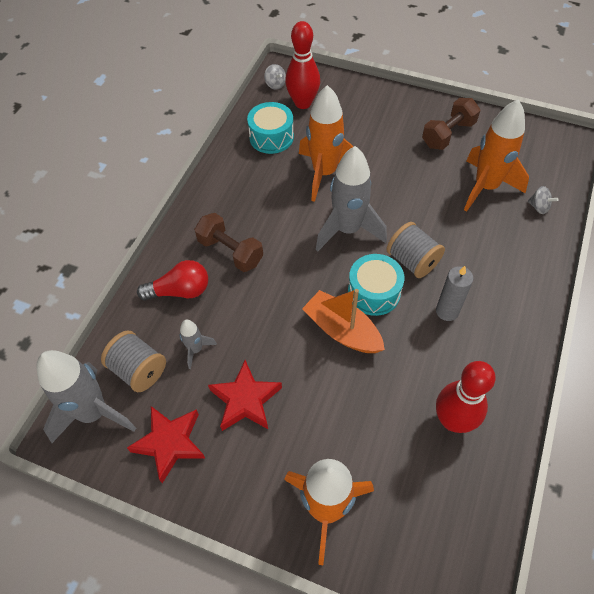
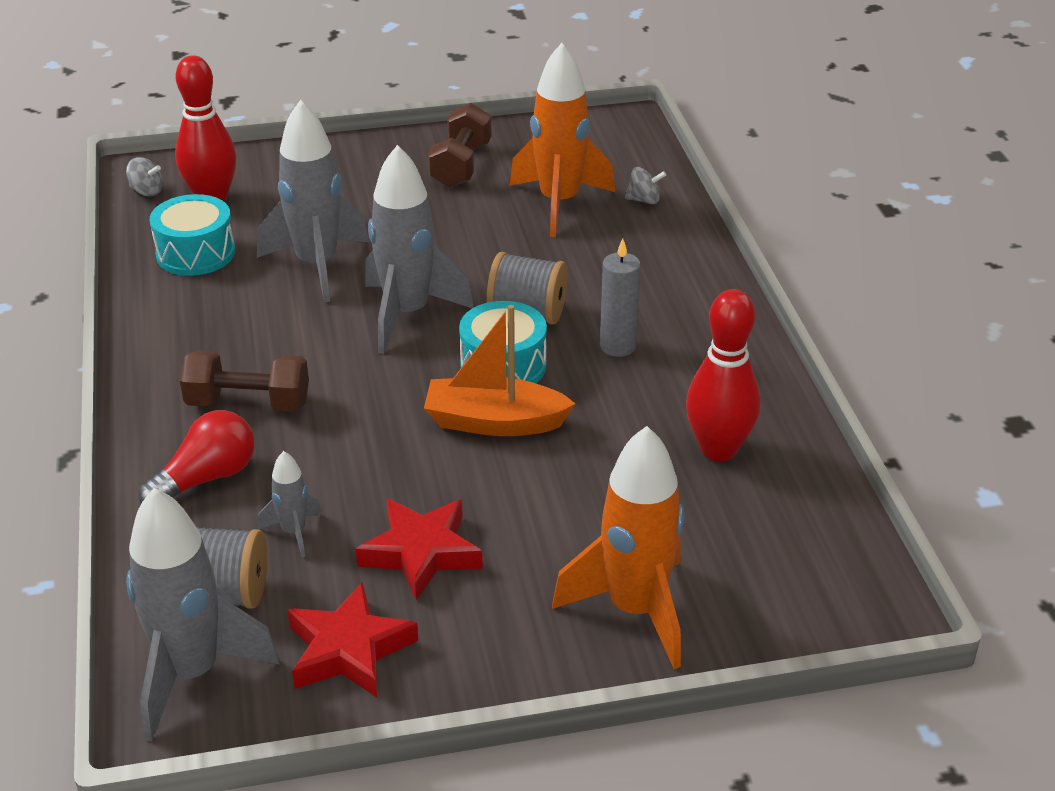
camera: 35 degrees left, 20 degrees down
orange rocket [299,85,354,202] -> grey rocket [257,100,369,303]

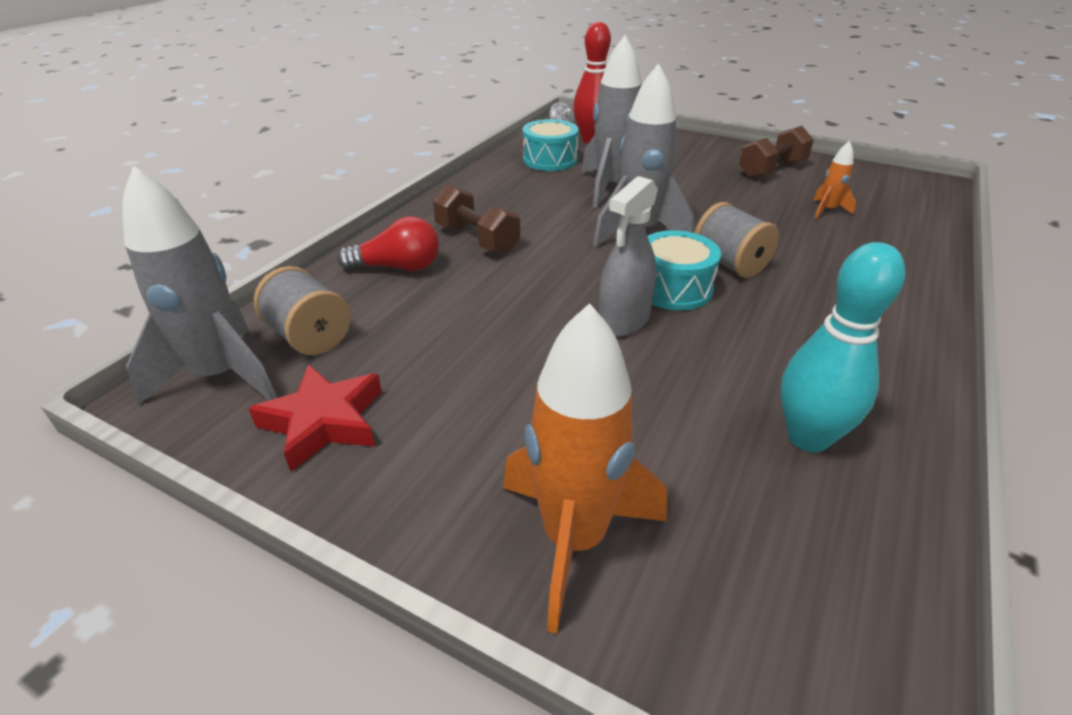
camera: 40 degrees right, 0 degrees up
grey rocket [258,451,322,558] -> none
red star [356,499,483,601] -> none
orange boat [424,305,576,436] -> grey spray bottle [598,176,658,337]
orange rocket [510,43,615,237] -> orange rocket [813,141,856,219], size x0.47
grey candle [600,239,641,357] -> none
grey spinning top [625,167,666,204] -> none
red bowling pin [686,289,761,462] -> turquoise bowling pin [781,242,905,452]

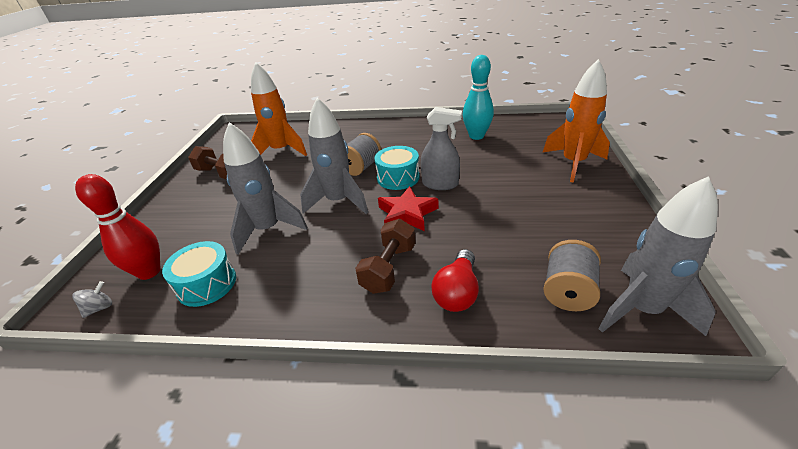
camera: 110 degrees left, 0 degrees up
red star [249,364,382,472] -> red star moved to [378,186,438,231]
red light bulb [337,216,439,271] -> red light bulb turned 135 degrees counterclockwise [431,249,479,312]
orange rocket [813,141,856,219] -> orange rocket [251,62,307,156], size x2.11

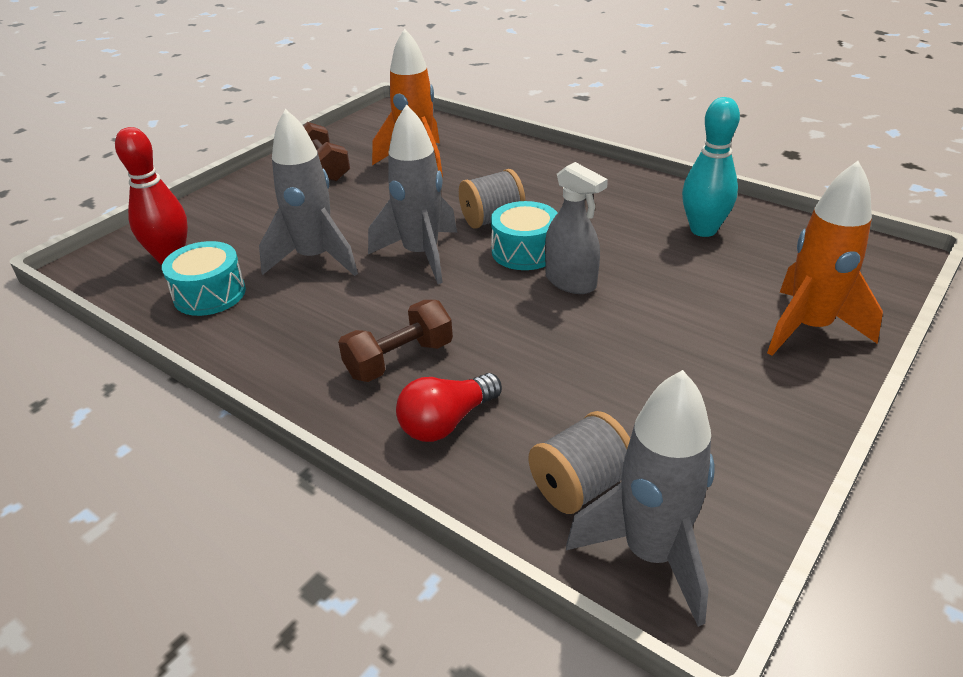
camera: 30 degrees right, 0 degrees up
grey spinning top [72,281,112,318] -> none
red star [378,186,438,231] -> none

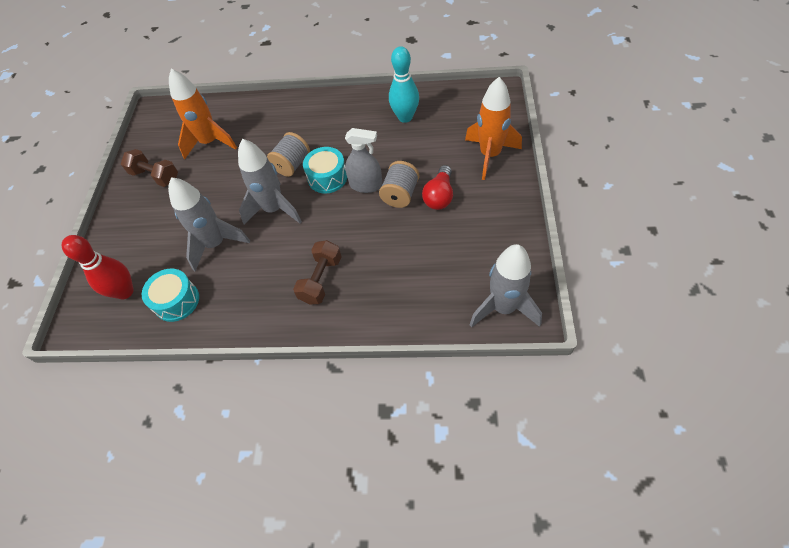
camera: 30 degrees left, 20 degrees up
red light bulb [396,373,502,442] -> red light bulb moved to [422,165,453,210]
grey spool [529,411,630,514] -> grey spool moved to [379,161,419,208]

